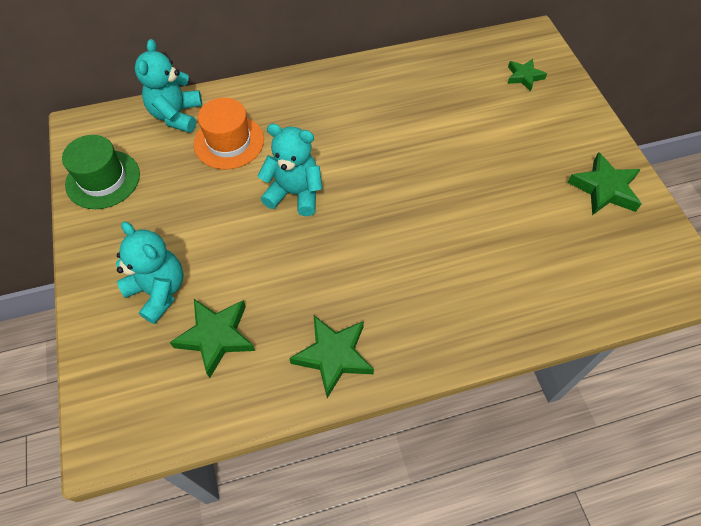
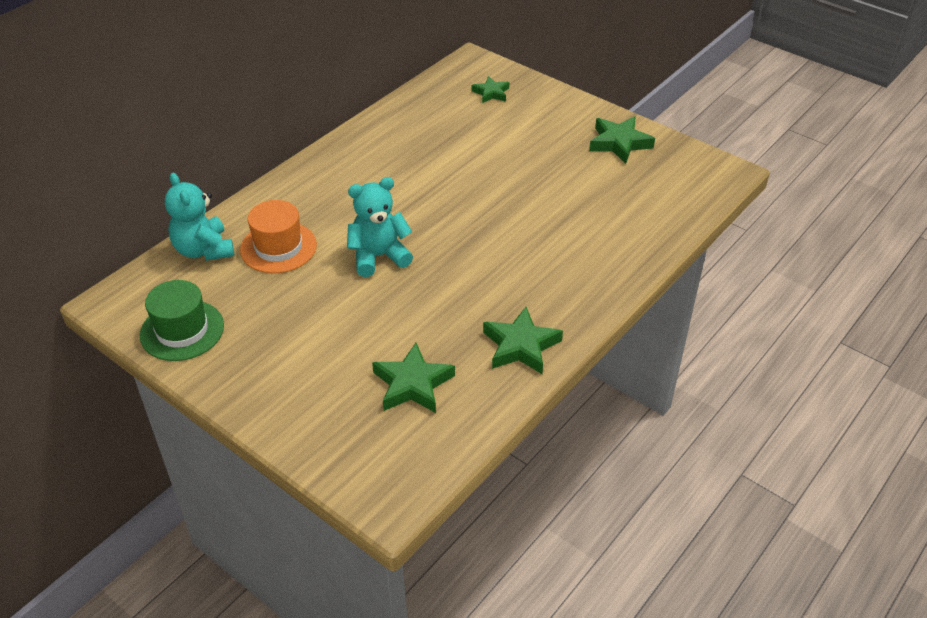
camera: 35 degrees left, 15 degrees down
turquoise teddy bear [116,222,184,324] -> none

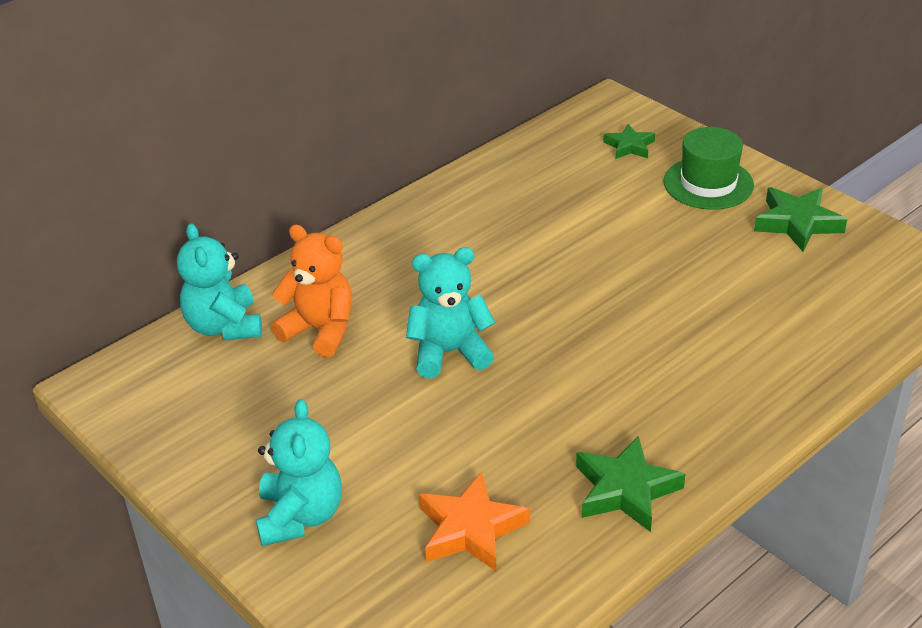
camera: 10 degrees right, 5 degrees down
green hat [140,280,224,361] -> green hat moved to [663,127,754,210]
orange hat [240,200,317,273] -> orange teddy bear [271,225,353,357]
green star [372,343,455,413] -> orange star [419,472,530,572]
none -> turquoise teddy bear [256,399,342,546]

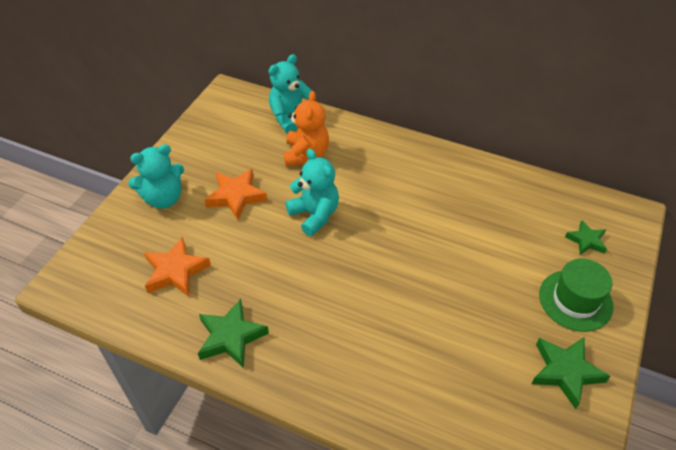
camera: 65 degrees right, 10 degrees up
none -> orange star [204,169,267,220]

